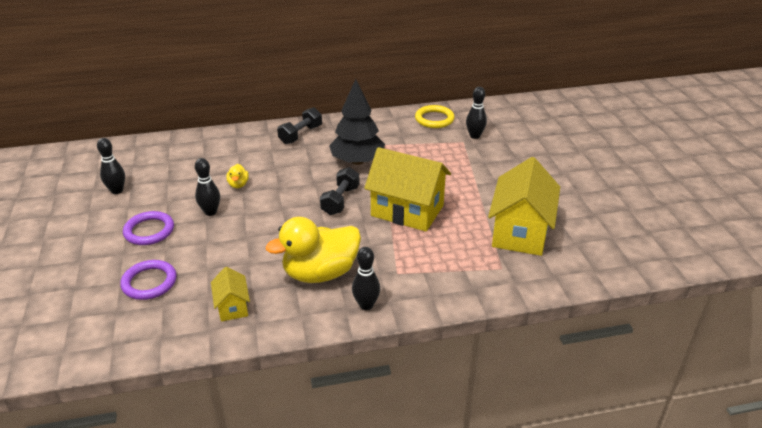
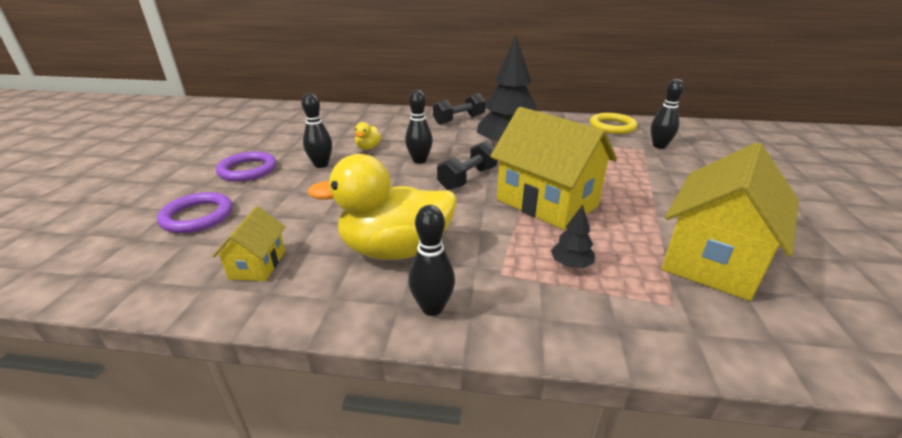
camera: 20 degrees right, 5 degrees down
black bowling pin [97,138,125,194] -> black bowling pin moved to [405,90,433,164]
none -> black tree [551,204,595,268]

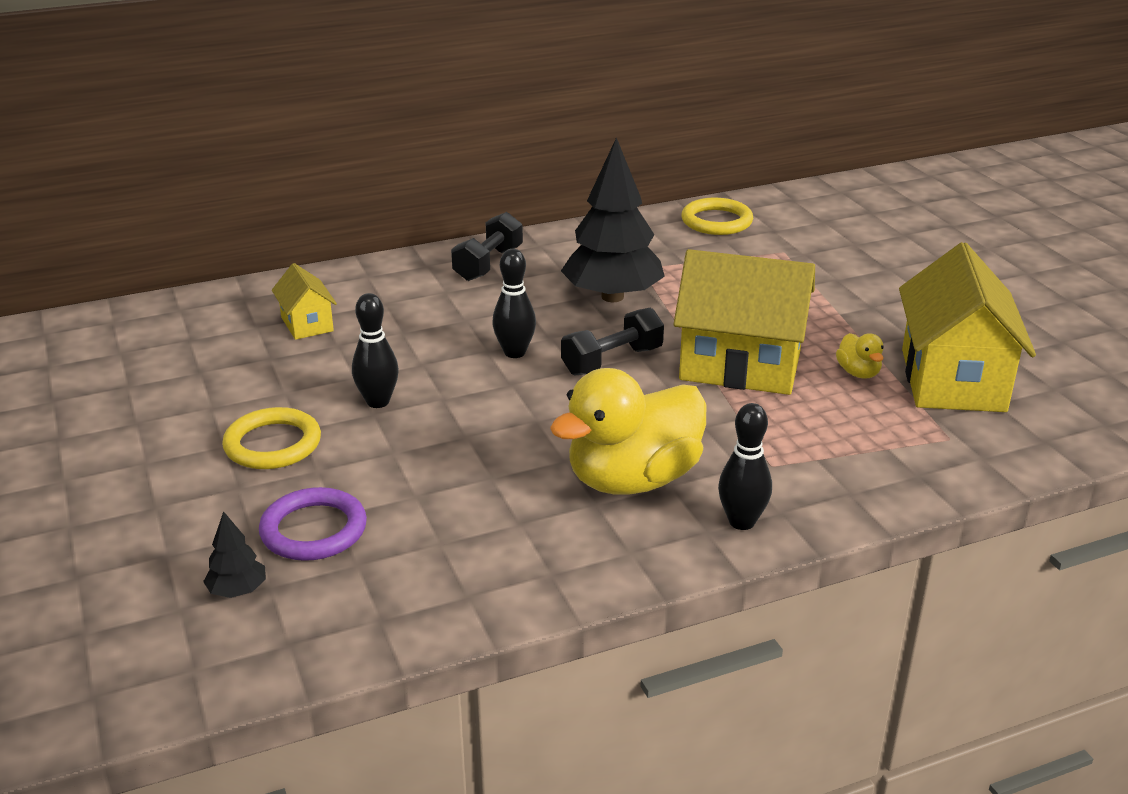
camera: 30 degrees left, 0 degrees up
yellow house [212,206,285,281] -> yellow house moved to [272,263,337,340]
purple ring [216,151,276,181] -> yellow ring [222,407,321,469]
yellow duck [355,122,381,150] -> yellow duck moved to [836,333,884,378]
black dumbbell [437,141,497,190] -> black dumbbell turned 45 degrees clockwise [561,308,664,375]
black tree [551,204,595,268] -> black tree moved to [203,511,266,598]
black bowling pin [651,79,684,149] -> none

